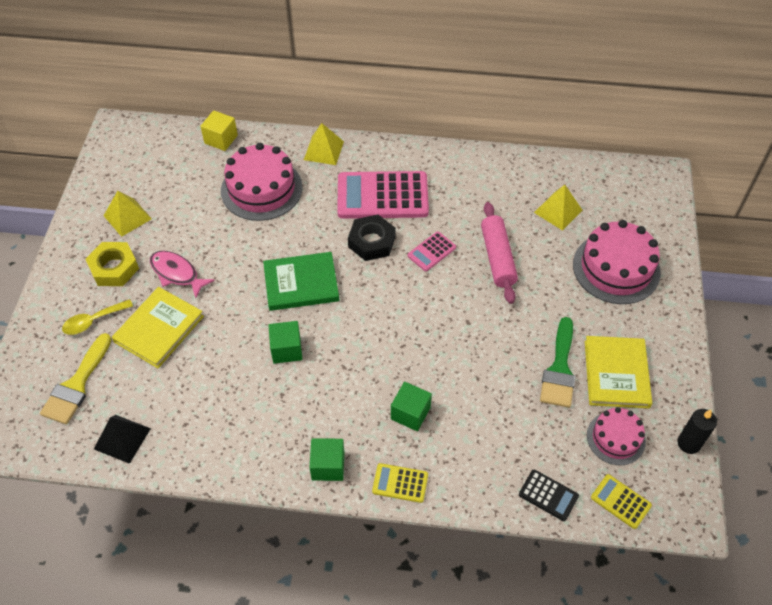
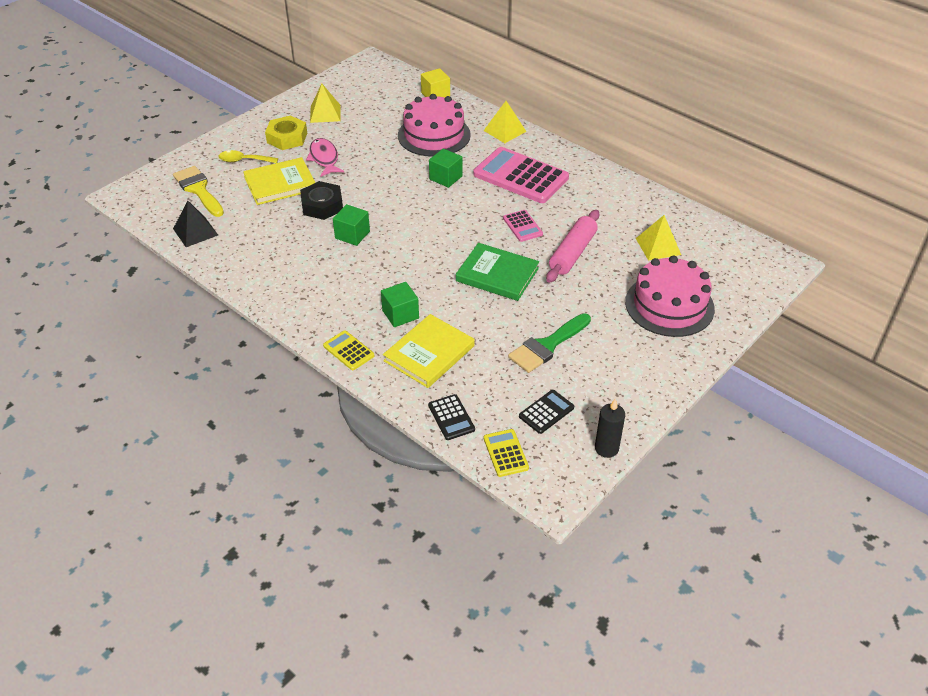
camera: 35 degrees right, 10 degrees down
yellow brush [40,333,111,425] -> yellow brush turned 90 degrees clockwise [173,166,224,217]
green book [263,252,339,311] -> green book moved to [456,243,539,301]
green cube [310,438,345,481] -> green cube moved to [429,148,463,188]
black nut [348,215,396,261] -> black nut moved to [300,181,343,220]
pink calculator [408,231,456,271] -> pink calculator turned 105 degrees counterclockwise [503,210,543,242]
yellow book [585,336,652,408] -> yellow book moved to [383,314,475,388]
pink cake [587,407,646,465] -> black calculator [519,390,574,434]

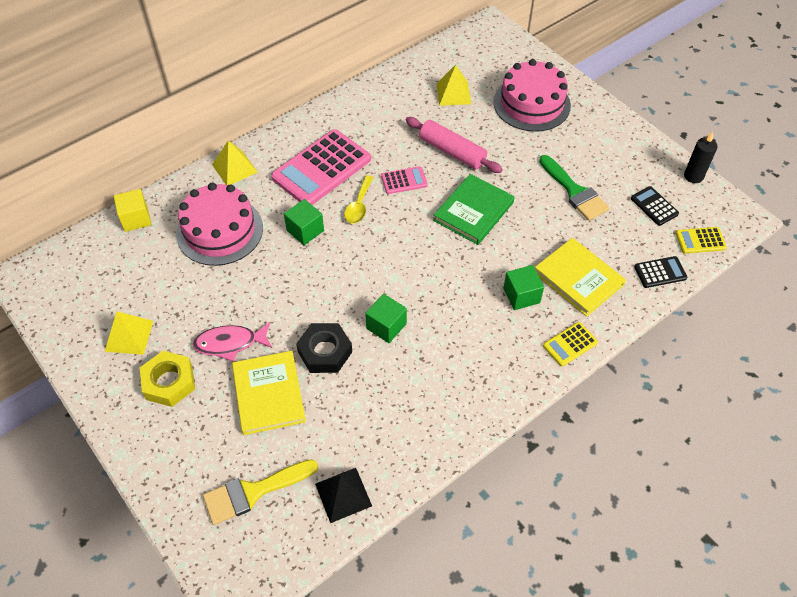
camera: 80 degrees left, 10 degrees up
yellow spoon [219,150,278,163] -> yellow spoon moved to [344,175,374,224]

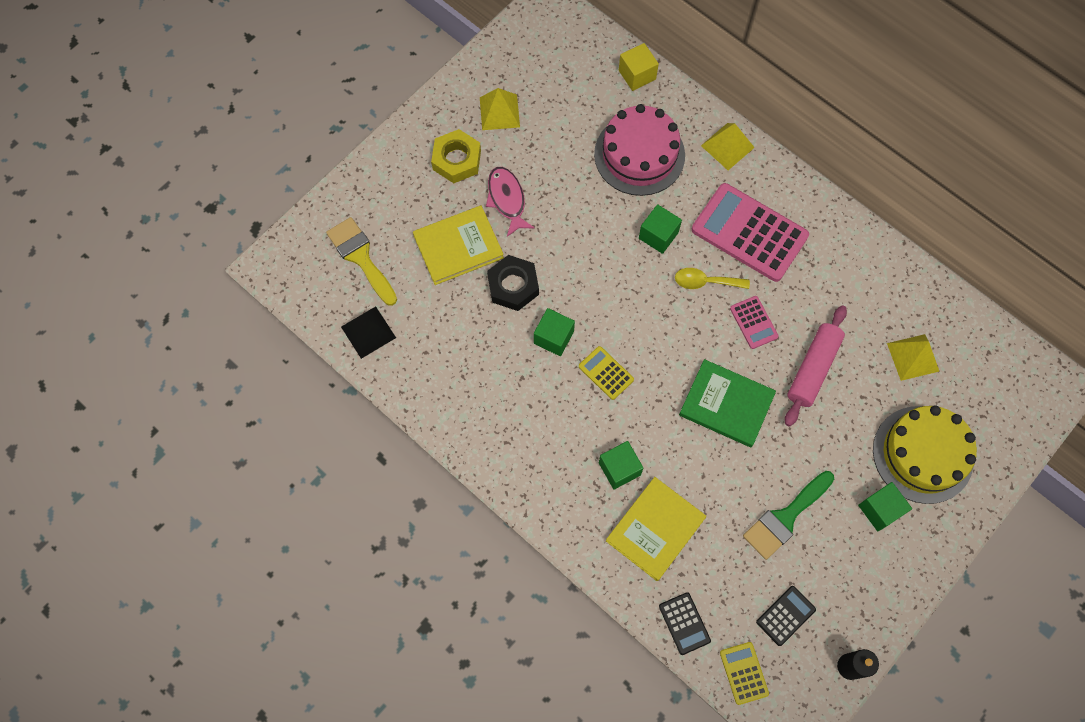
camera: 80 degrees right, 15 degrees up
pink cake [494,59,571,132] -> yellow cake [873,405,977,504]
yellow calculator [543,322,598,366] -> yellow calculator moved to [579,346,634,400]
none -> green cube [858,482,912,531]

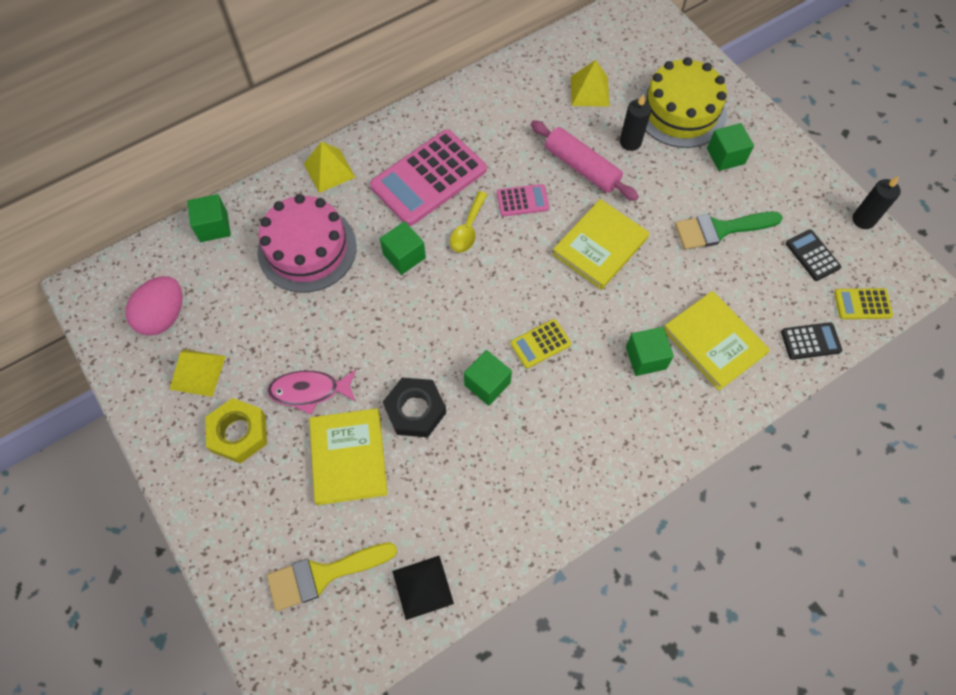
camera: 75 degrees left, 5 degrees down
yellow cube [619,43,659,91] -> green cube [187,194,231,242]
green book [679,359,776,447] -> yellow book [552,199,650,290]
green brush [743,471,834,560] -> green brush turned 105 degrees clockwise [675,212,783,250]
none -> pink egg [125,276,182,336]
none -> black candle [620,94,651,151]

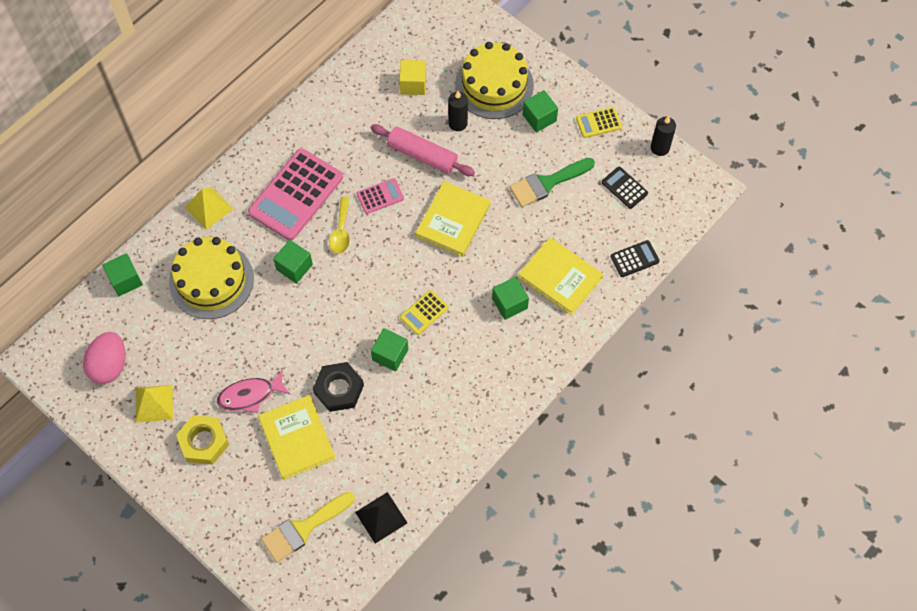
camera: 15 degrees left, 0 degrees up
pink cake [257,194,357,293] -> yellow cake [169,237,254,319]
yellow pyramid [571,60,610,107] -> yellow cube [399,60,426,95]
yellow calculator [834,288,893,319] -> yellow calculator moved to [576,107,622,138]

